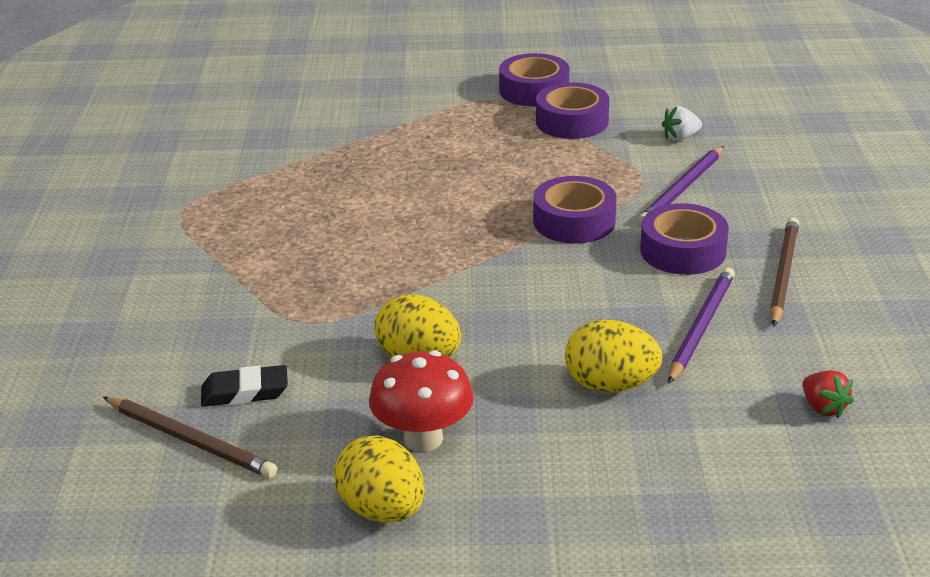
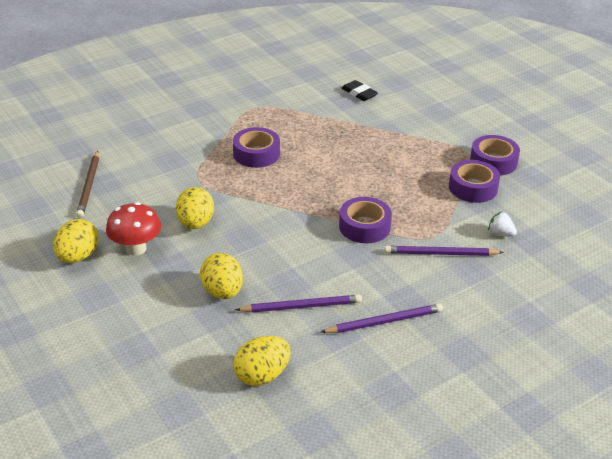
camera: 55 degrees right, 5 degrees up
black eraser [201,365,288,407] -> black eraser moved to [342,80,378,101]
purple tape [640,203,729,275] -> purple tape moved to [233,127,280,168]
brown pencil [770,217,799,327] -> purple pencil [321,304,443,333]
red strawberry [802,370,854,418] -> yellow egg [233,336,291,386]

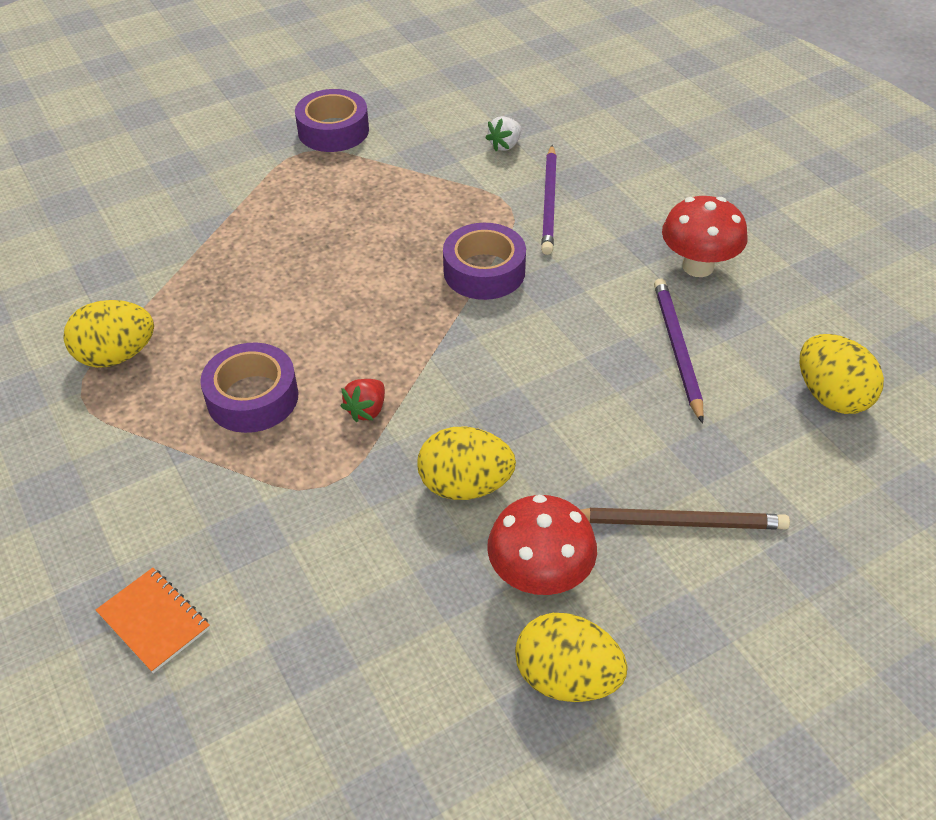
camera: 85 degrees left, 10 degrees up
brown pencil [76,151,99,218] -> brown pencil moved to [581,508,790,530]
yellow egg [200,253,243,299] -> yellow egg moved to [63,300,154,368]
purple pencil [321,304,443,333] -> red mushroom [662,196,748,277]
black eraser [342,80,378,101] -> none
purple tape [449,160,500,203] -> none
none -> orange notebook [96,568,210,673]
none -> red strawberry [341,379,385,422]

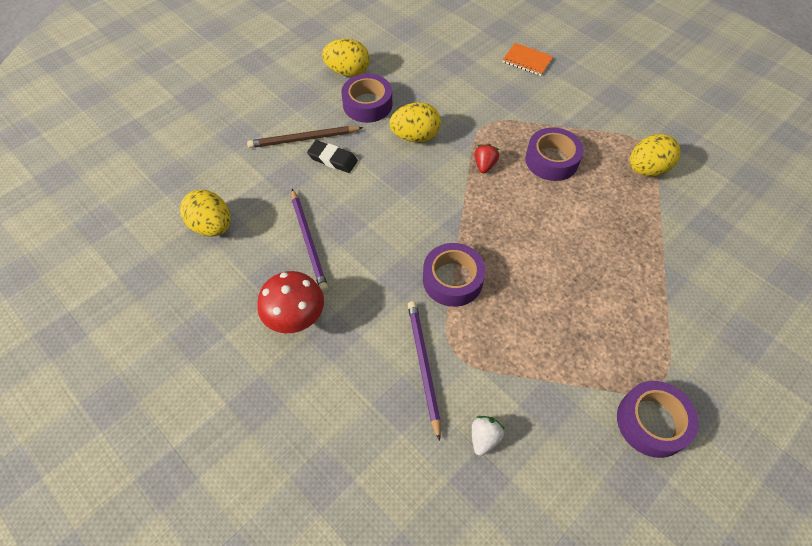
camera: 165 degrees right, 10 degrees up
red mushroom [487,495,597,595] -> purple tape [341,74,392,123]
none -> black eraser [307,140,358,173]

